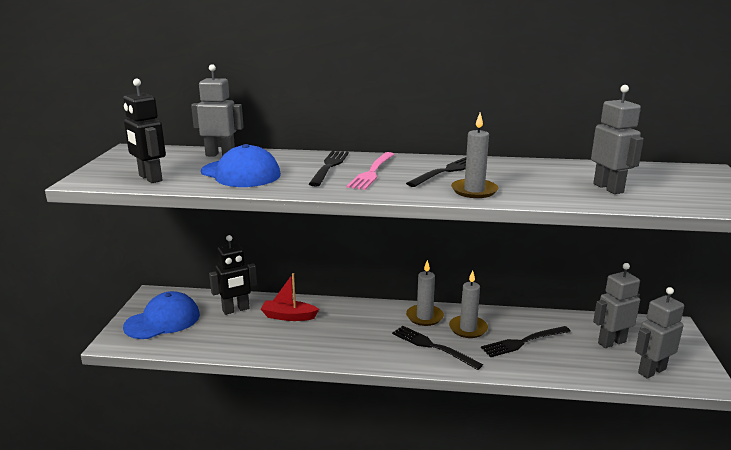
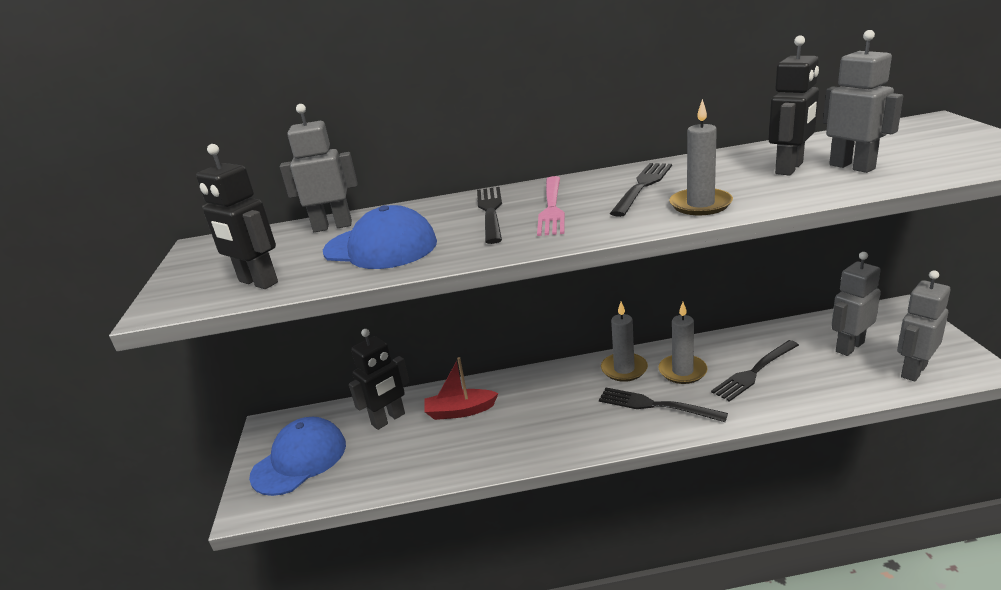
camera: 10 degrees left, 5 degrees up
none -> black robot [769,35,819,175]

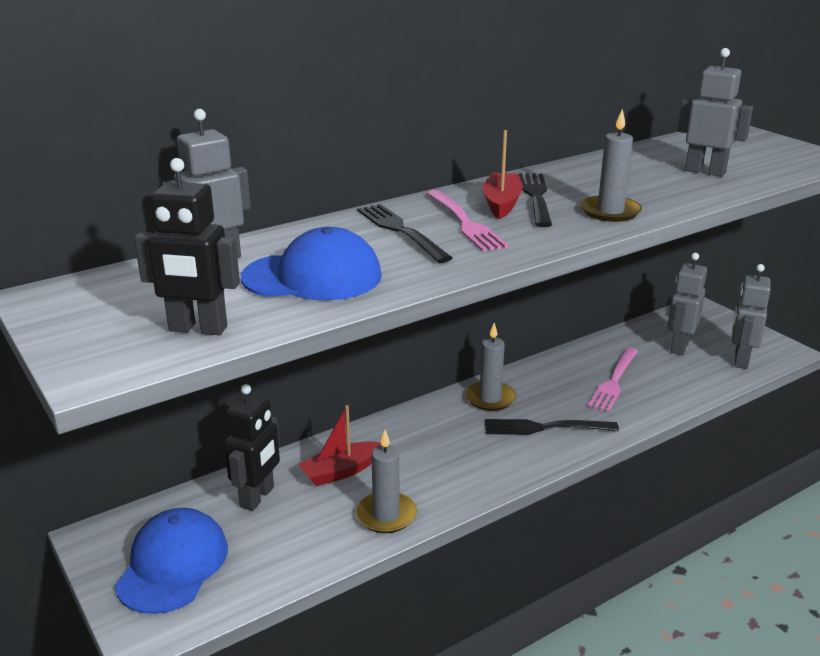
camera: 30 degrees left, 0 degrees up
grey candle [659,302,707,384] -> grey candle moved to [356,430,417,533]
black fork [711,340,799,402] -> pink fork [588,348,638,412]
black robot [769,35,819,175] -> none
none -> red boat [482,130,523,219]

